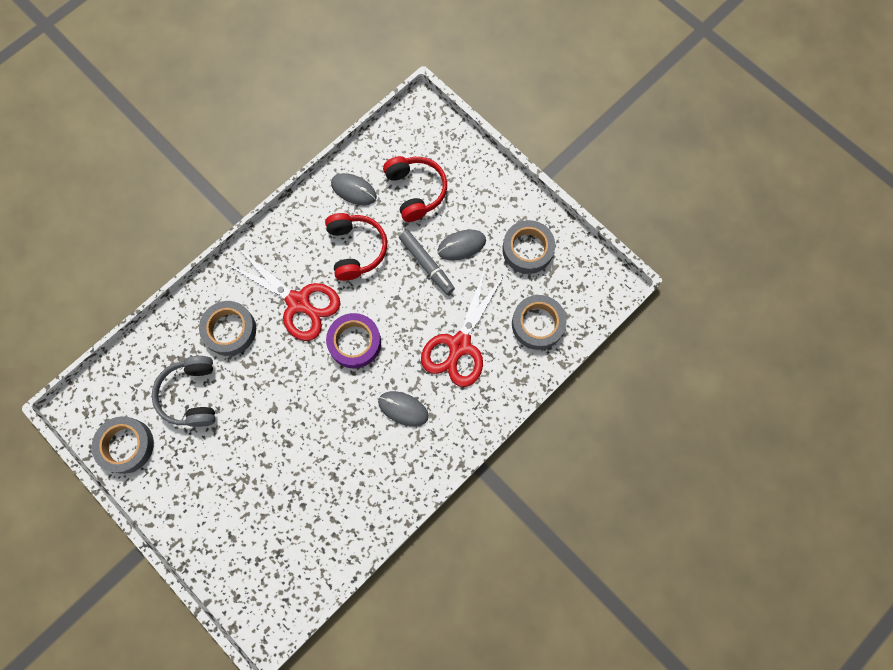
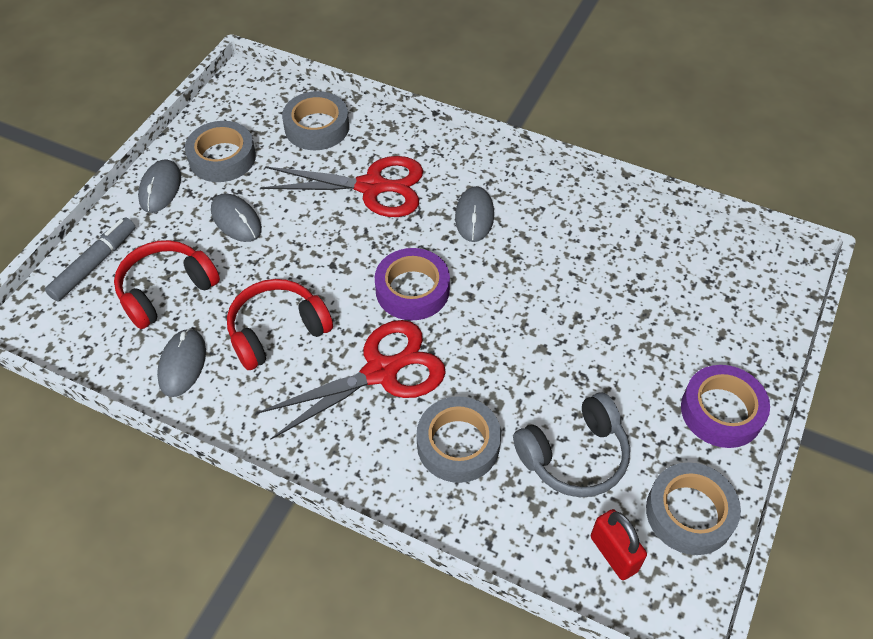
camera: 110 degrees left, 20 degrees down
red scissors [226,249,340,341] -> red scissors turned 45 degrees clockwise [257,320,446,440]
grey marker [399,230,455,295] -> grey marker moved to [45,217,135,302]
none -> grey mouse [138,159,181,213]
none -> red padlock [591,509,647,580]
none -> purple tape [681,365,770,448]

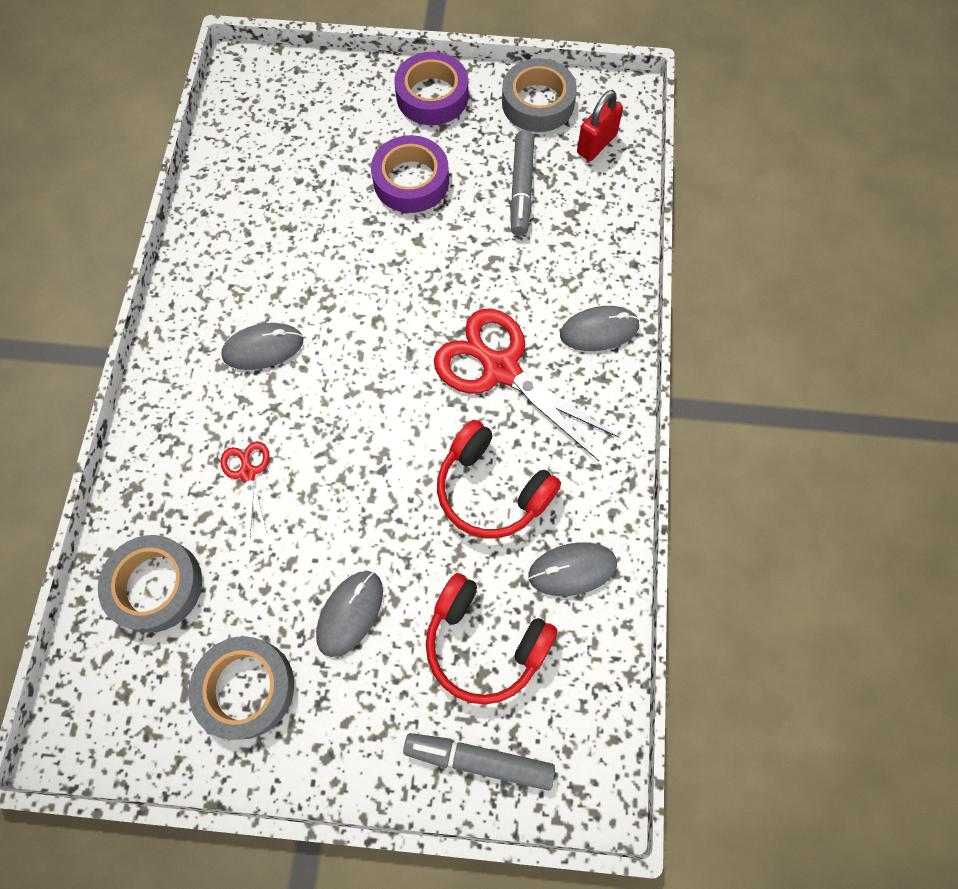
camera: 110 degrees left, 15 degrees up
grey mouse [138,159,181,213] -> grey mouse moved to [560,306,640,351]
red scissors [260,156,423,217] -> red scissors [220,441,270,536], size x0.48
purple tape [375,248,450,320] -> purple tape moved to [371,135,449,213]
grey tape [417,396,501,483] -> none
grey headphones [513,392,630,497] -> grey marker [510,130,534,236]

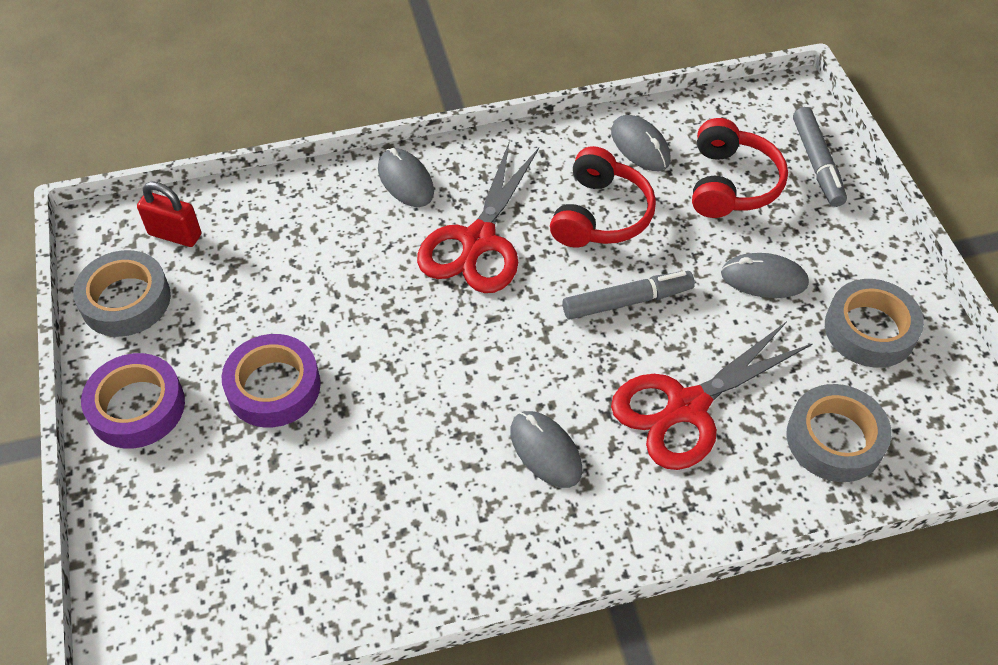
camera: 110 degrees left, 15 degrees down
red scissors [220,441,270,536] -> red scissors [611,321,813,470], size x2.09
grey marker [510,130,534,236] -> grey marker moved to [563,271,695,320]

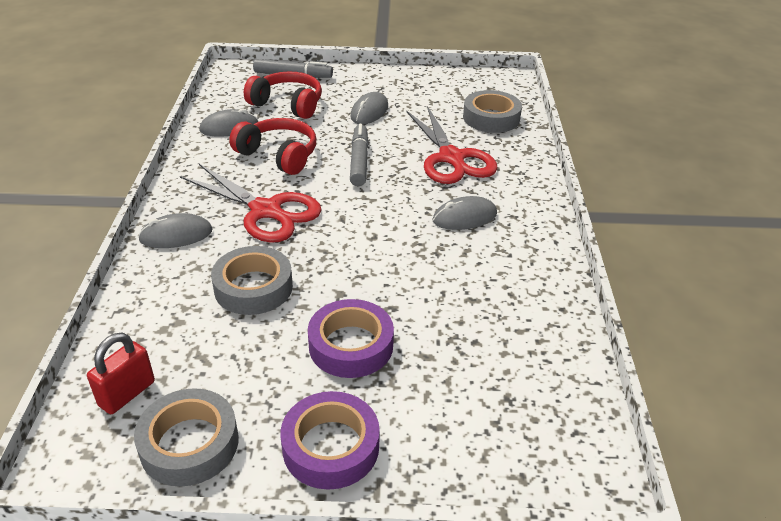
camera: 75 degrees left, 15 degrees down
grey tape [825,279,924,368] -> grey tape moved to [211,246,293,315]

